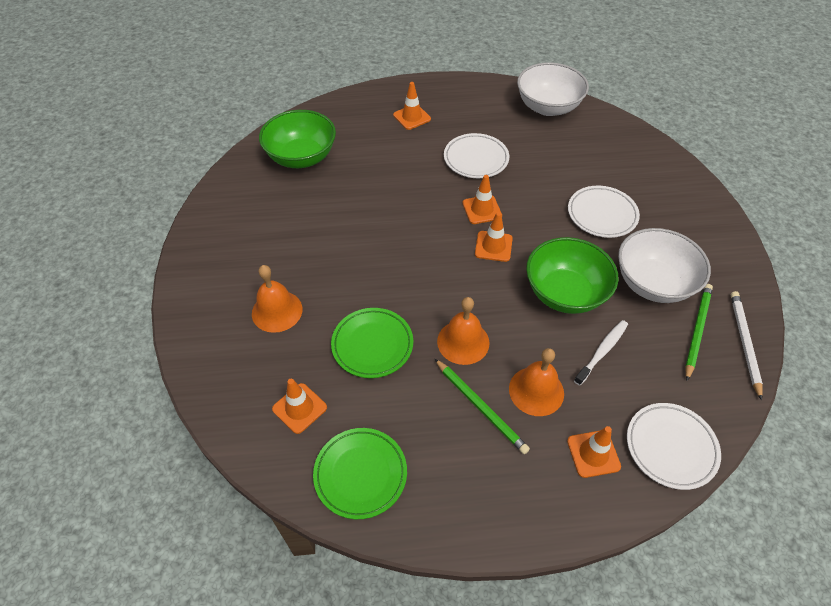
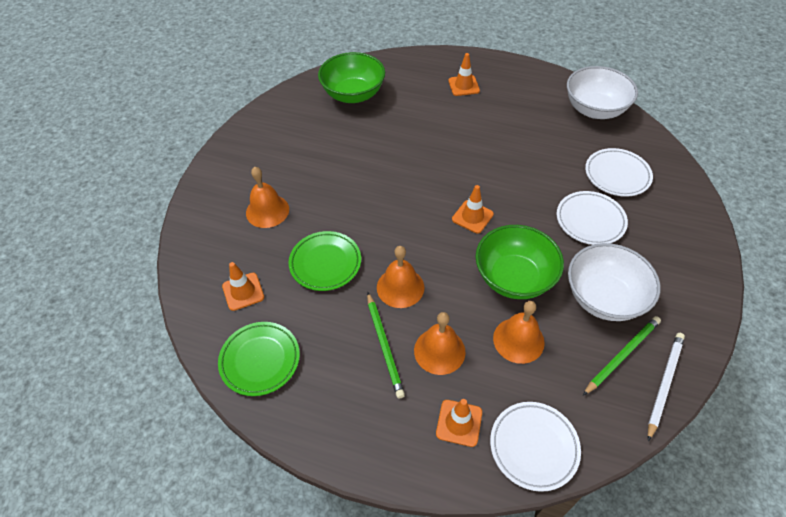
camera: 25 degrees right, 0 degrees up
white plate [444,133,509,178] -> white plate moved to [585,148,653,197]
orange traffic cone [463,175,502,224] -> none
white toothbrush [574,320,628,386] -> orange bell [493,301,545,364]

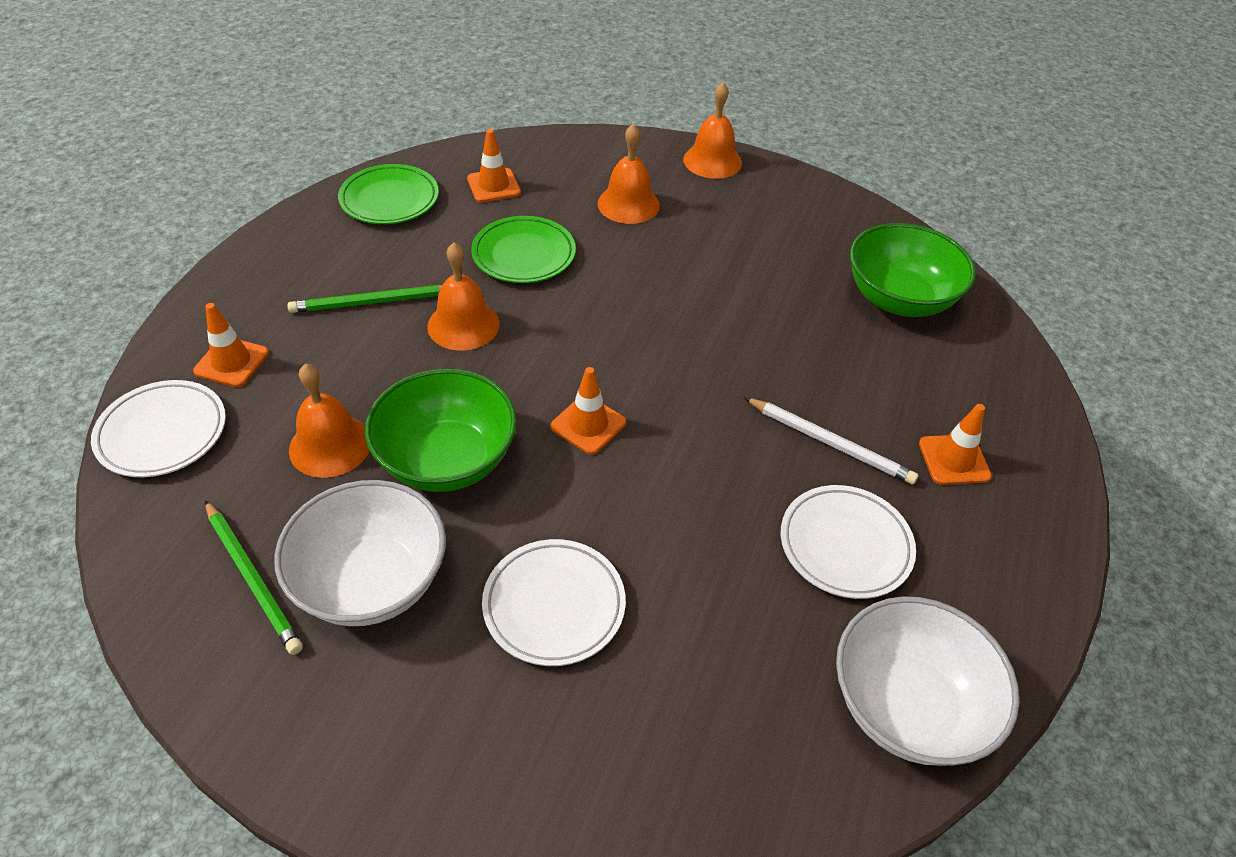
camera: 90 degrees right, 5 degrees down
orange bell [414,312,466,375] -> orange bell moved to [683,82,742,179]
white plate [585,148,653,197] -> white plate moved to [781,485,916,599]
white pencil [648,333,685,441] -> white pencil moved to [744,397,918,484]

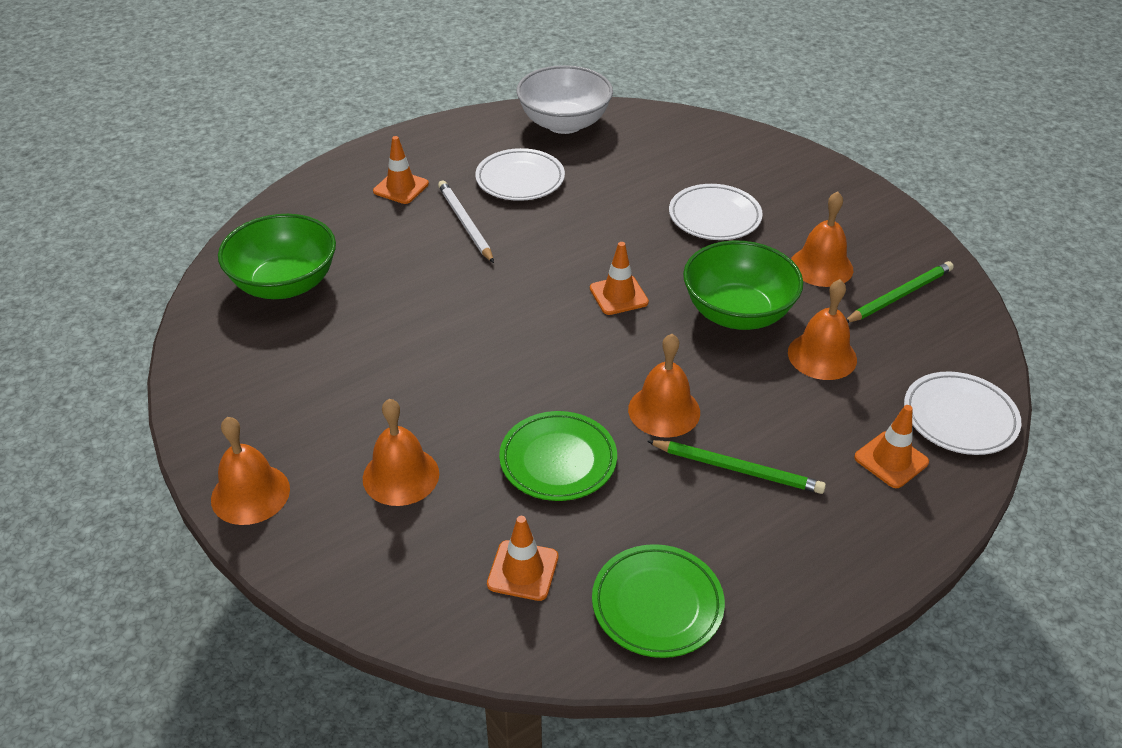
camera: 145 degrees left, 5 degrees down
green pencil [205,500,303,655] -> green pencil turned 60 degrees clockwise [846,261,954,323]
white bowl [274,480,446,626] -> orange bell [791,191,853,287]

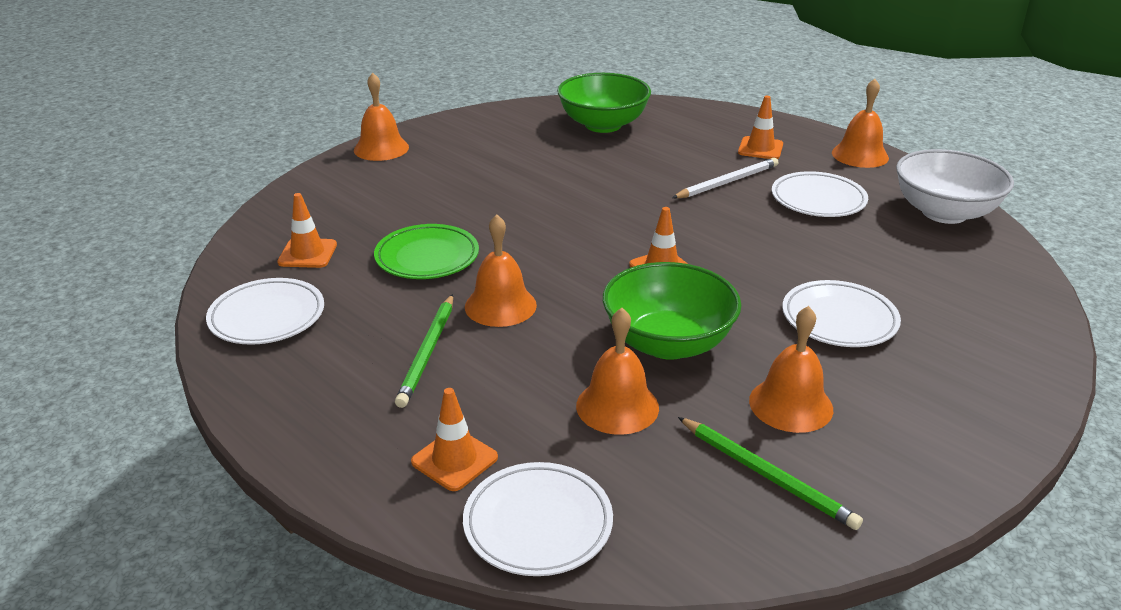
camera: 80 degrees right, 10 degrees down
orange bell [363,399,439,506] -> orange bell moved to [832,79,889,168]
green plate [592,544,725,658] -> white plate [206,278,324,345]

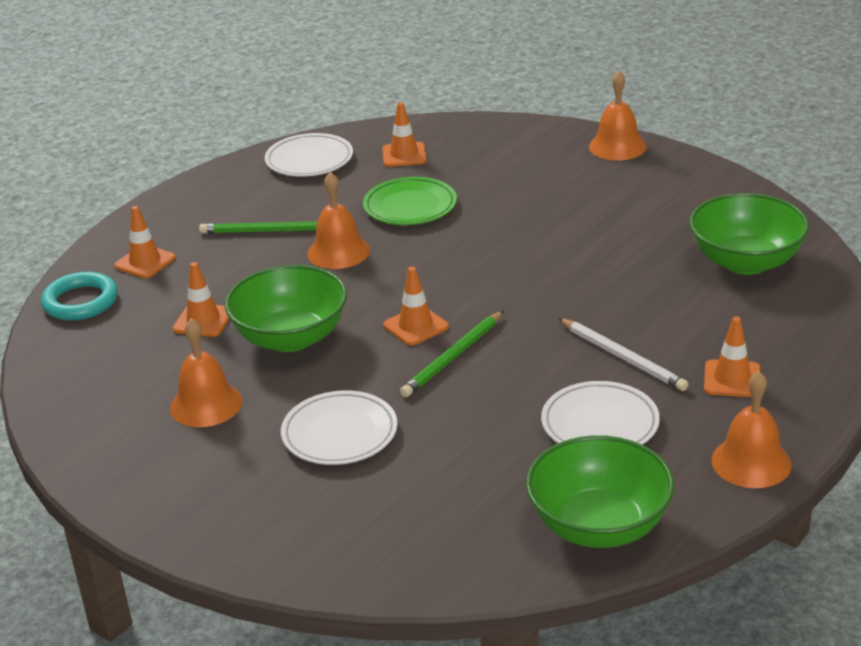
camera: 85 degrees right, 0 degrees up
white plate [463,462,613,576] -> turquoise ring [41,272,118,321]
orange bell [576,308,659,435] -> orange traffic cone [173,262,230,337]
green pencil [678,417,863,530] -> green pencil moved to [400,311,504,397]
white bowl [896,149,1014,224] -> green bowl [526,435,675,548]

